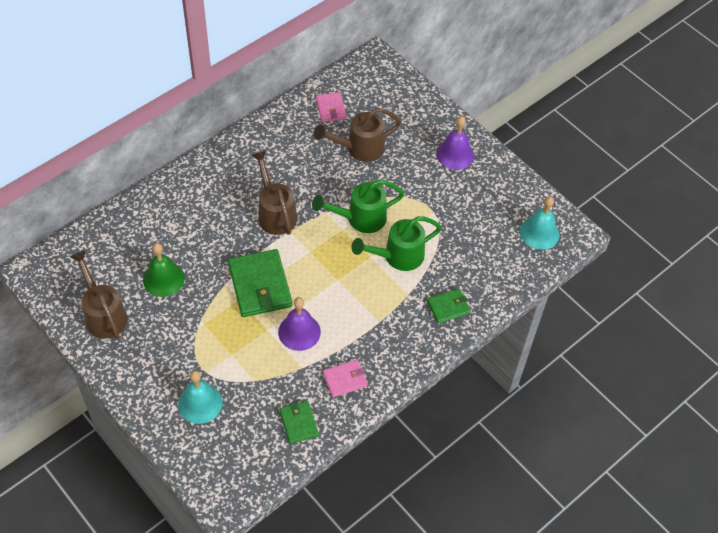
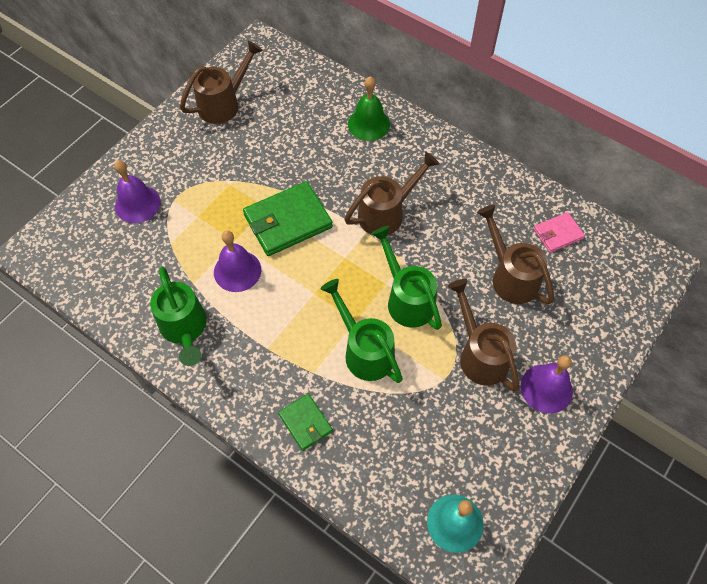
camera: 80 degrees right, 5 degrees up
green bell [143,243,185,297] -> green bell moved to [348,76,390,141]
turquoise bell [178,370,223,424] -> purple bell [114,160,161,223]
green wallet [279,401,319,444] -> none
pink wallet [323,360,368,397] -> green watering can [150,266,207,366]
none -> brown watering can [448,279,520,392]

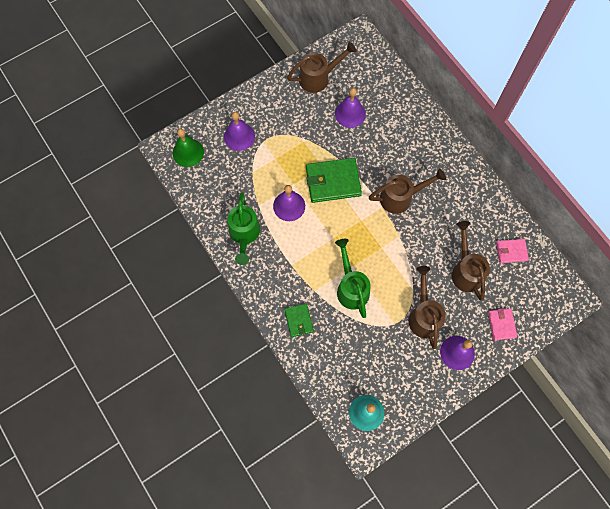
camera: 20 degrees right, 10 degrees up
green bell [348,76,390,141] -> green bell moved to [173,128,204,167]
green watering can [371,226,442,330] -> none
none -> purple bell [335,88,366,128]
none -> pink wallet [488,308,517,340]

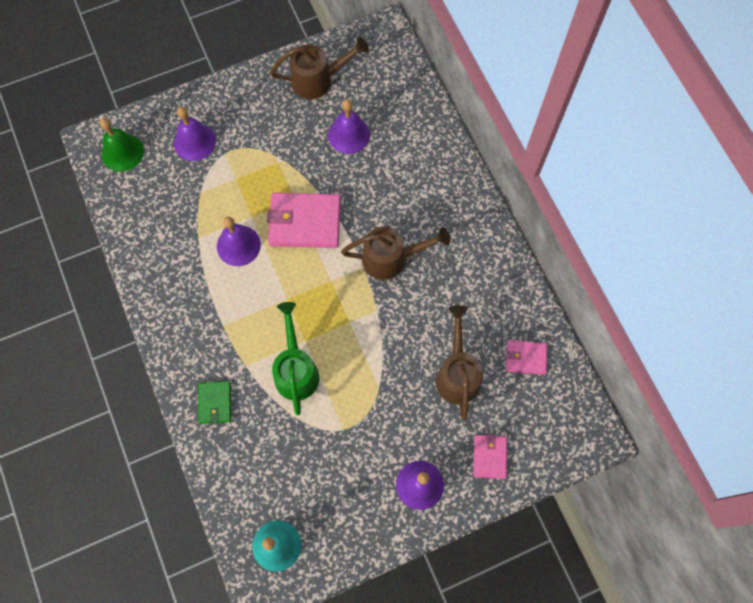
camera: 10 degrees right, 0 degrees up
green watering can [227,192,261,265] -> none
green wallet [306,158,362,203] -> pink wallet [267,193,341,248]
brown watering can [409,266,446,349] -> none

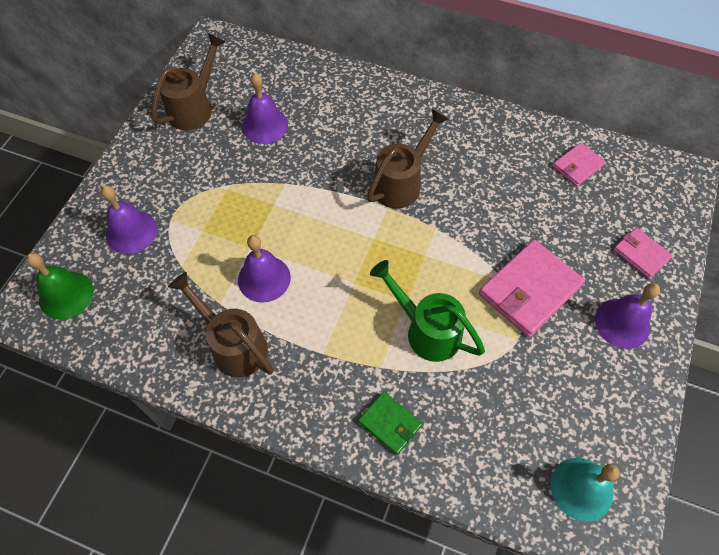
camera: 45 degrees left, 10 degrees down
pink wallet [267,193,341,248] -> pink wallet moved to [479,240,585,337]
brown watering can [436,305,483,420] -> brown watering can moved to [168,272,273,378]

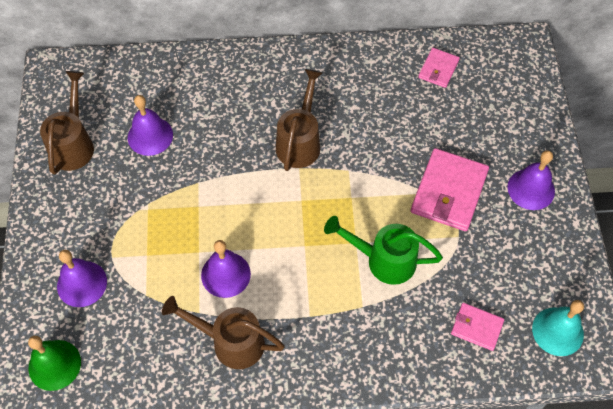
camera: 25 degrees left, 0 degrees up
green wallet [358,391,423,455] -> none
pink wallet [613,228,673,279] -> pink wallet moved to [451,303,504,351]

